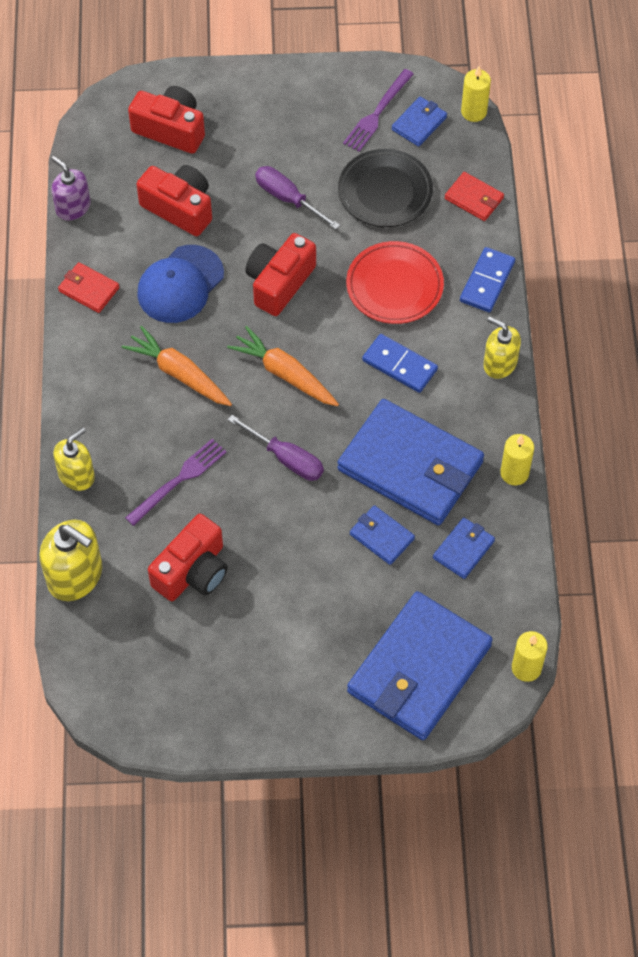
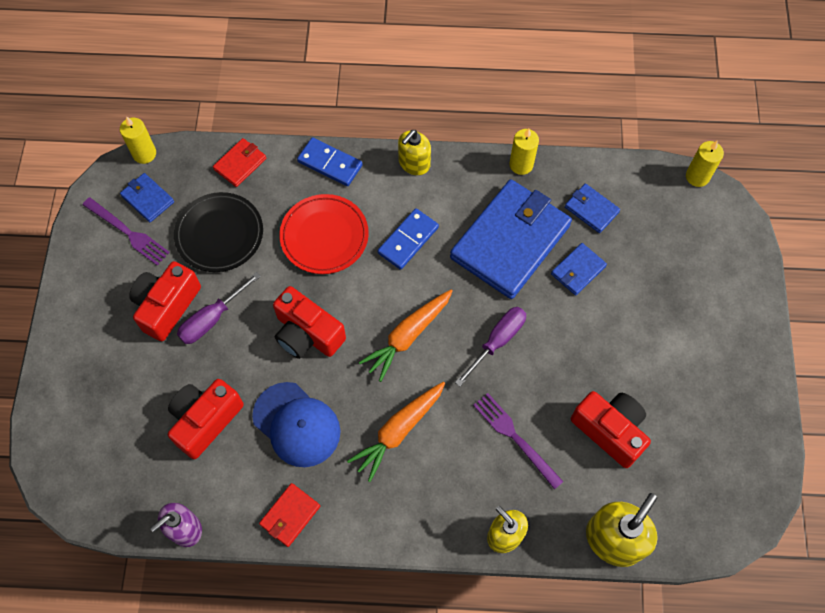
camera: 85 degrees left, 5 degrees up
red camera [128,86,205,154] -> red camera moved to [129,261,201,341]
blue wallet [347,591,493,740] -> none

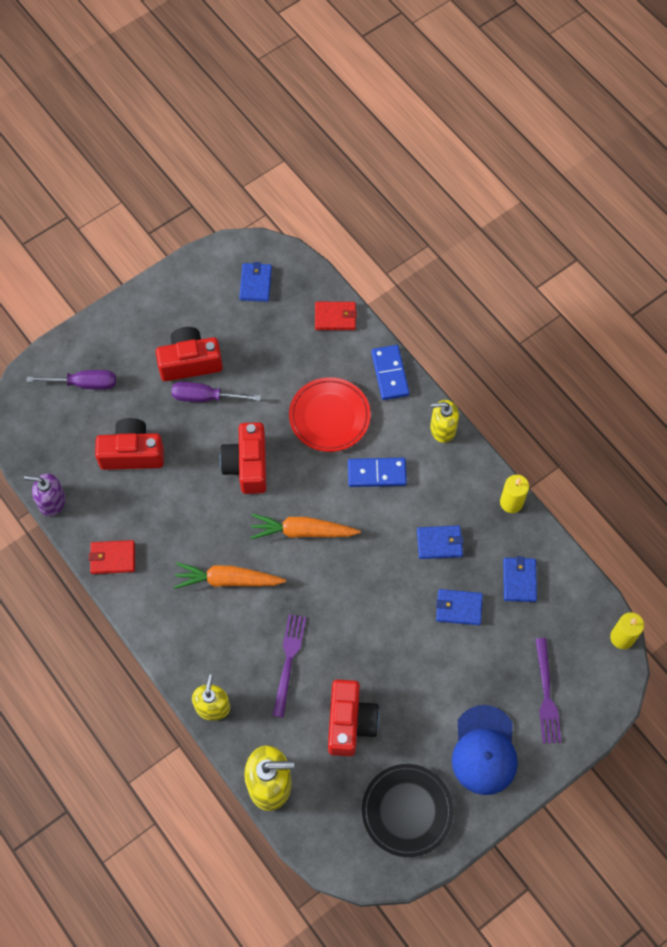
camera: 50 degrees right, 0 degrees up
purple fork [82,197,170,265] -> purple fork moved to [535,638,561,744]
yellow candle [120,116,156,164] -> none
black plate [174,192,263,272] -> black plate moved to [362,764,454,857]
blue cap [252,382,341,467] -> blue cap moved to [452,705,518,795]
blue wallet [450,179,572,299] -> blue wallet [417,526,463,559], size x0.44
purple screwdriver [455,307,526,386] -> purple screwdriver moved to [26,370,116,390]

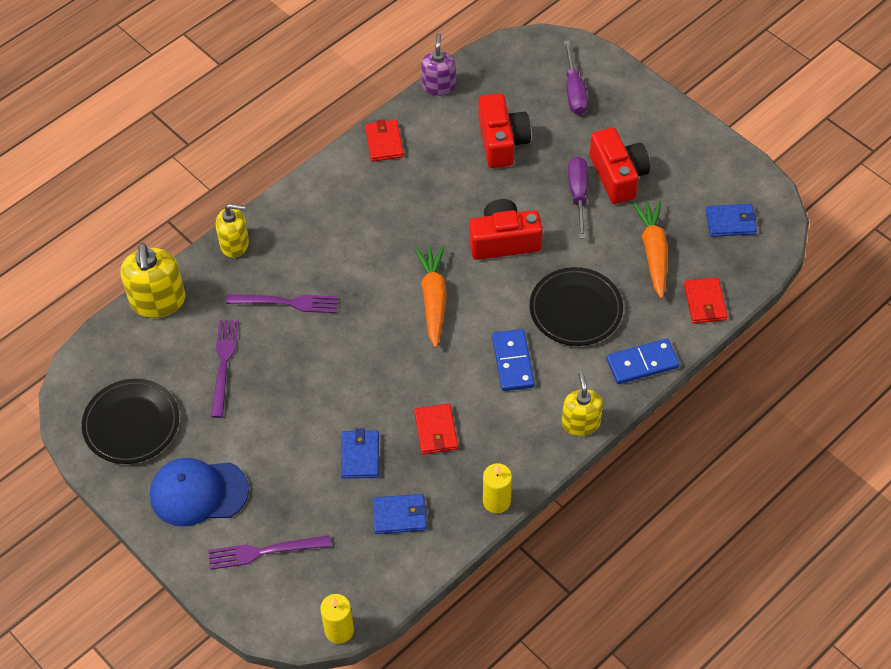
camera: 85 degrees right, 10 degrees down
orange carrot [174,562,286,589] -> orange carrot moved to [632,200,668,299]
red plate [289,377,371,452] -> black plate [530,267,623,346]
red camera [328,679,379,756] -> purple fork [211,320,239,418]
blue wallet [417,526,463,559] -> red wallet [414,403,458,454]

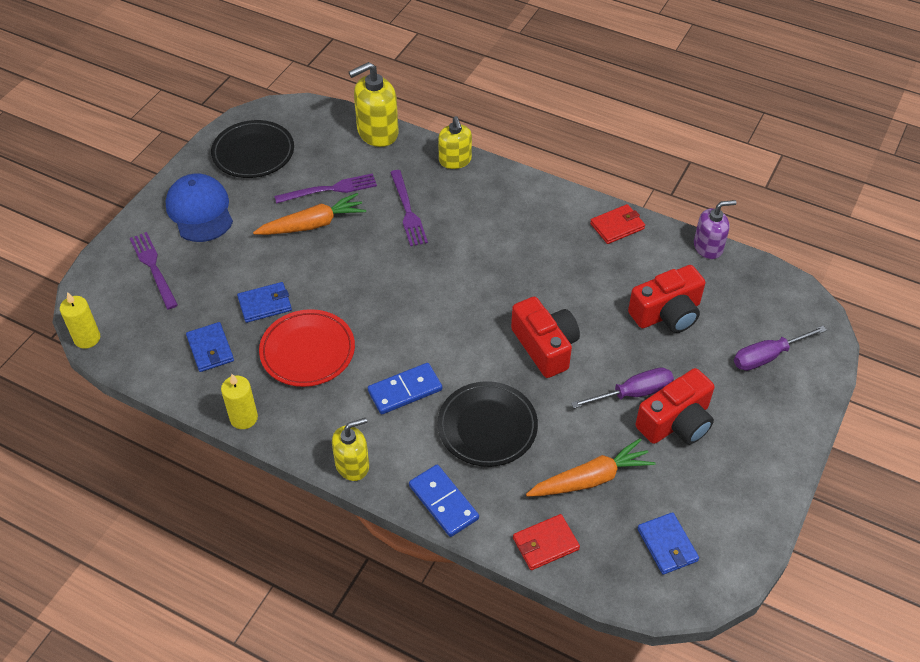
camera: 70 degrees right, 5 degrees down
red wallet [414,403,458,454] -> red plate [259,309,355,387]
orange carrot [415,246,447,348] -> orange carrot moved to [253,193,366,235]

